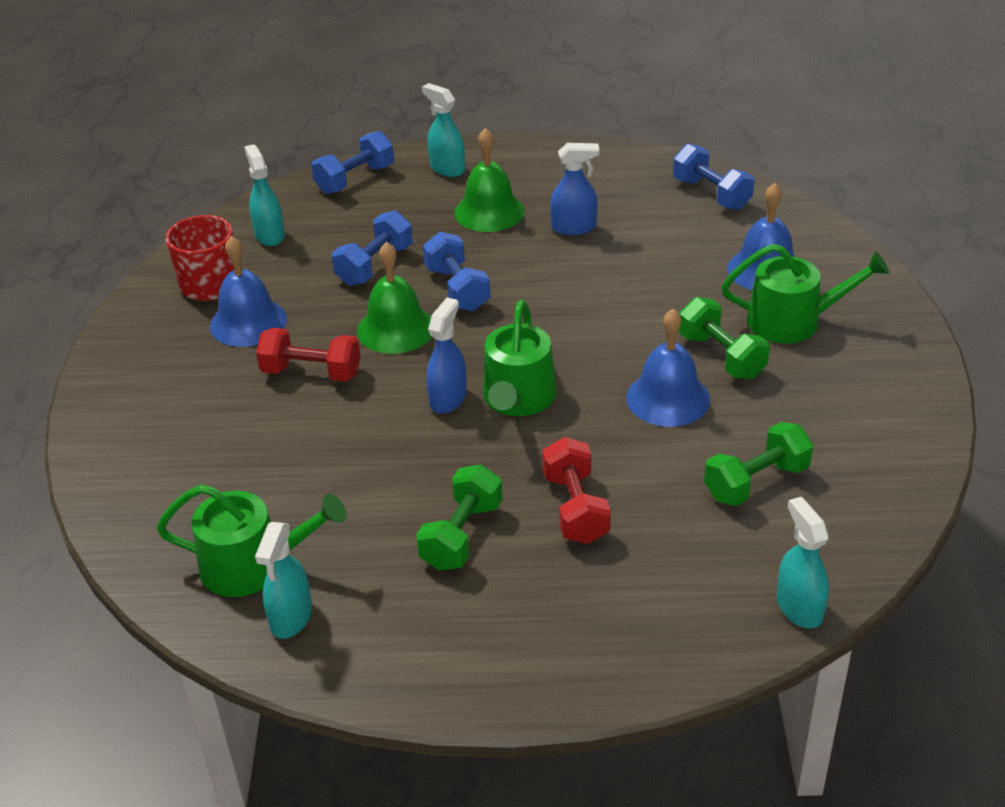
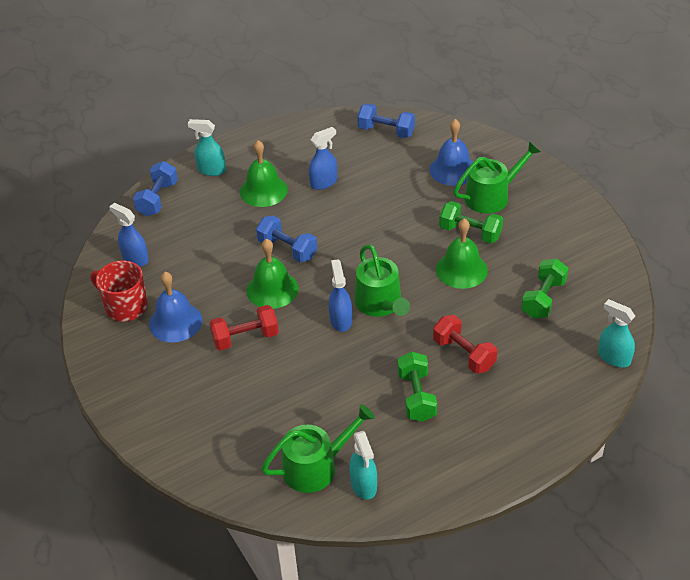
camera: 30 degrees left, 5 degrees up
turquoise spray bottle [244,144,285,246] -> blue spray bottle [109,203,149,267]
blue dumbbell [332,210,413,286] -> none
blue bell [626,309,710,427] -> green bell [436,218,488,289]

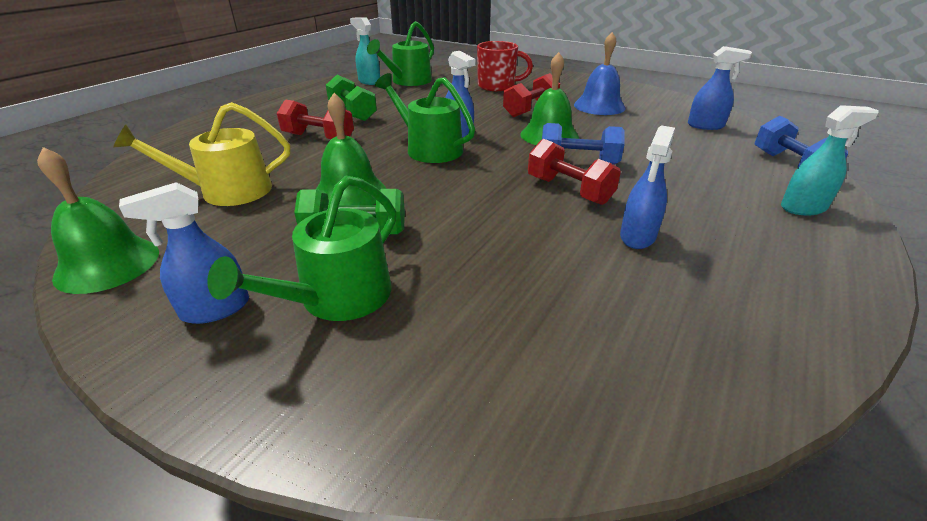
camera: 150 degrees right, 10 degrees down
red mug [91,260,148,322] -> red mug moved to [477,41,533,91]
green bell [240,140,288,207] -> green bell moved to [37,147,159,294]
blue dumbbell [357,103,415,138] -> none
blue bell [429,119,473,186] -> none
green dumbbell [521,259,568,319] -> yellow watering can [113,102,290,206]
turquoise spray bottle [598,299,635,368] -> none
none -> blue spray bottle [119,182,249,324]
none -> red dumbbell [528,139,621,205]

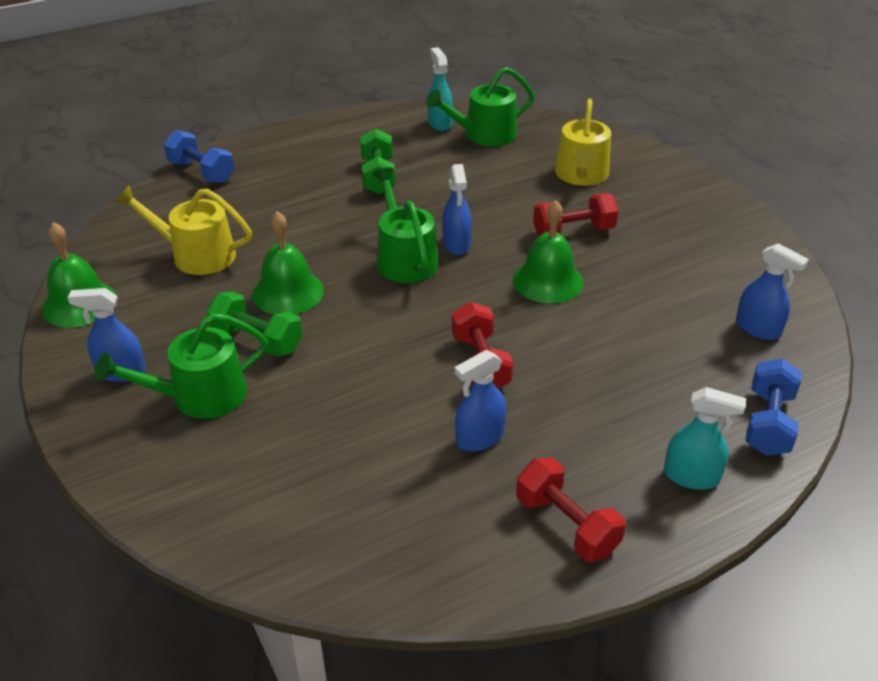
camera: 30 degrees right, 5 degrees up
red dumbbell [276,100,354,139] -> red dumbbell moved to [516,457,626,562]
red mug [477,41,533,91] -> yellow watering can [555,99,611,186]
blue dumbbell [542,123,625,165] -> blue dumbbell moved to [164,130,234,183]
blue bell [574,32,626,115] -> none

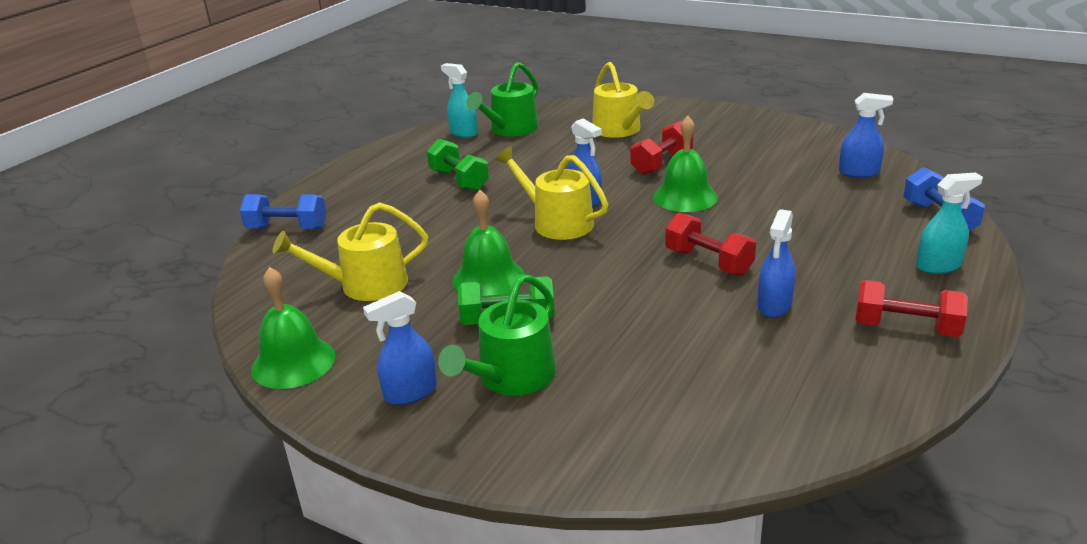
camera: 30 degrees left, 10 degrees down
green watering can [373,167,438,283] -> yellow watering can [495,146,608,240]

